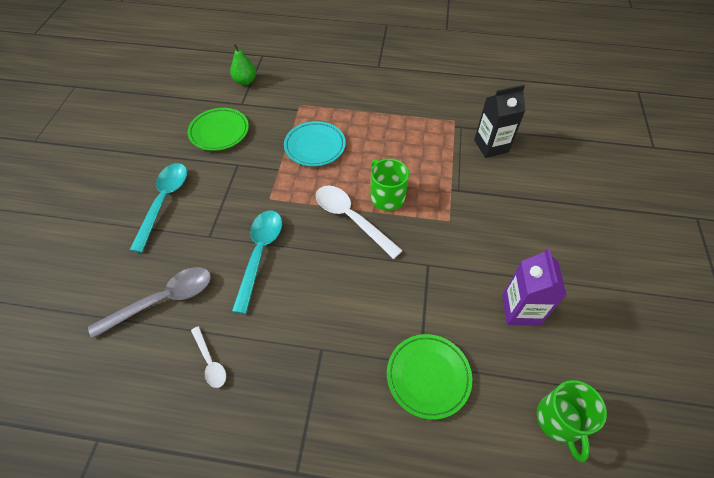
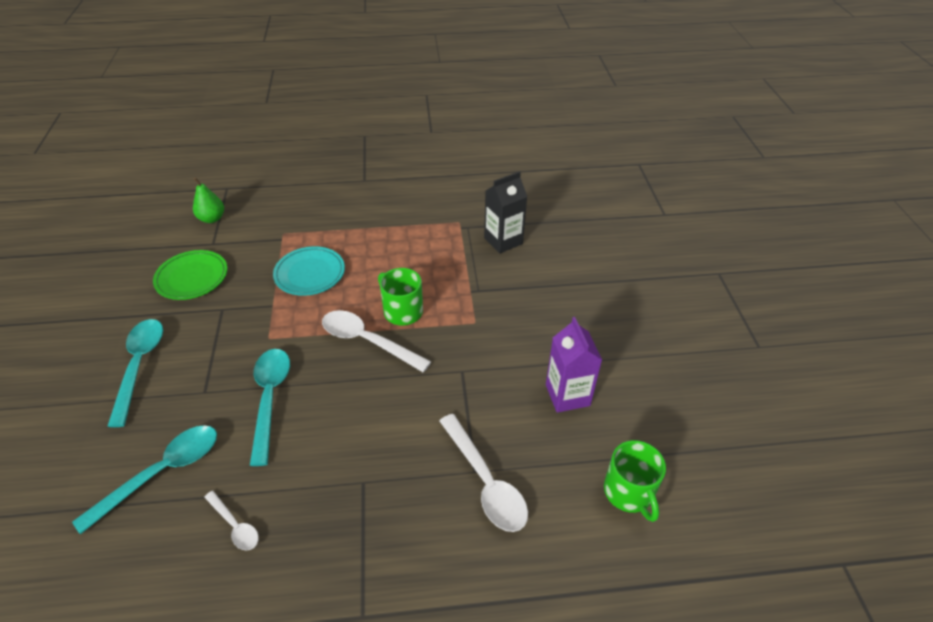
camera: 15 degrees left, 10 degrees down
grey spoon [88,267,211,339] -> turquoise spoon [72,425,217,535]
green plate [387,334,472,420] -> white spoon [439,414,528,532]

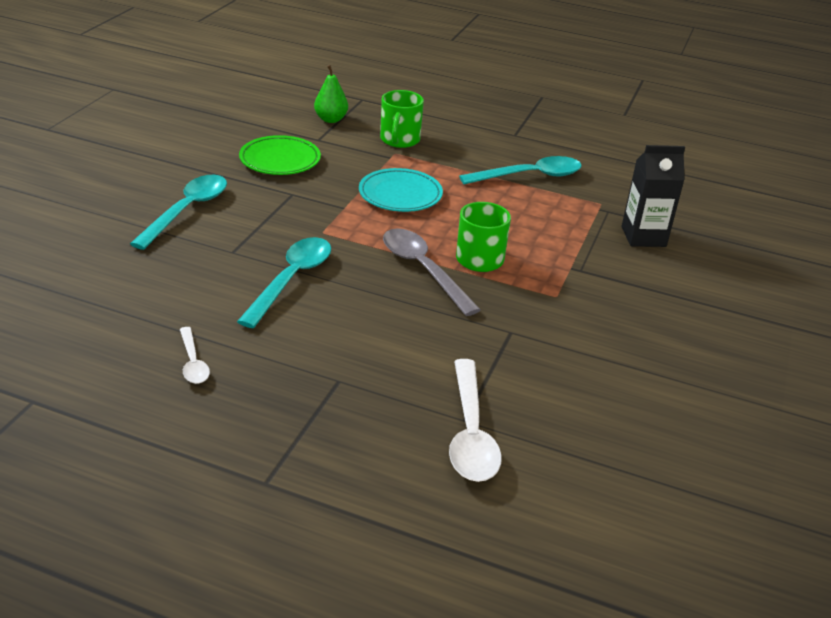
camera: 25 degrees right, 10 degrees down
turquoise spoon [72,425,217,535] -> turquoise spoon moved to [459,156,582,184]
white spoon [322,310,431,372] -> grey spoon [383,228,481,316]
purple carton [546,317,602,413] -> none
green mug [604,440,666,522] -> green mug moved to [380,90,424,148]

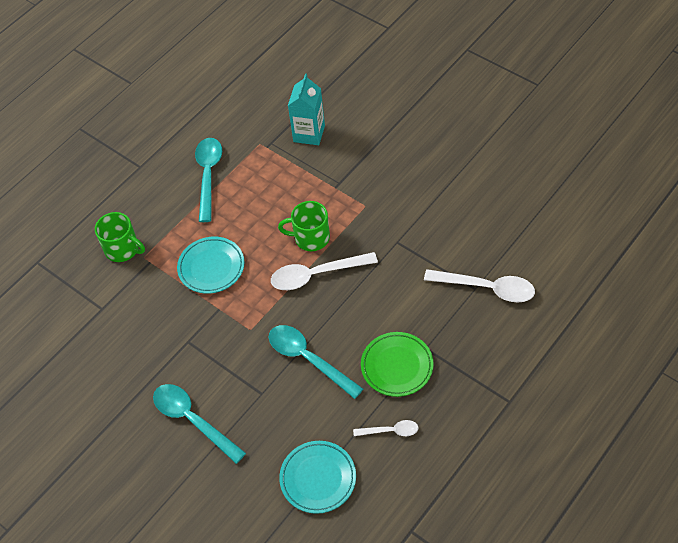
camera: 65 degrees left, 20 degrees up
green plate [239,135,321,175] -> green plate moved to [361,332,434,397]
green pear [314,65,348,123] -> none
grey spoon [383,228,481,316] -> white spoon [271,252,378,290]
black carton [622,145,685,247] -> turquoise carton [288,74,325,145]
none -> turquoise plate [279,441,356,514]

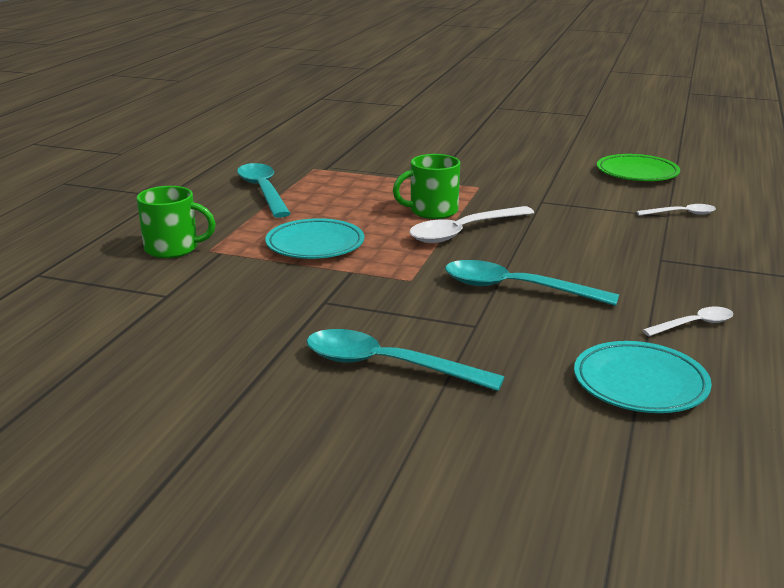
camera: 25 degrees left, 30 degrees down
turquoise carton [288,74,325,145] -> none
green plate [361,332,434,397] -> green plate moved to [597,154,680,181]
white spoon [424,269,535,303] -> white spoon [637,204,716,216], size x0.54

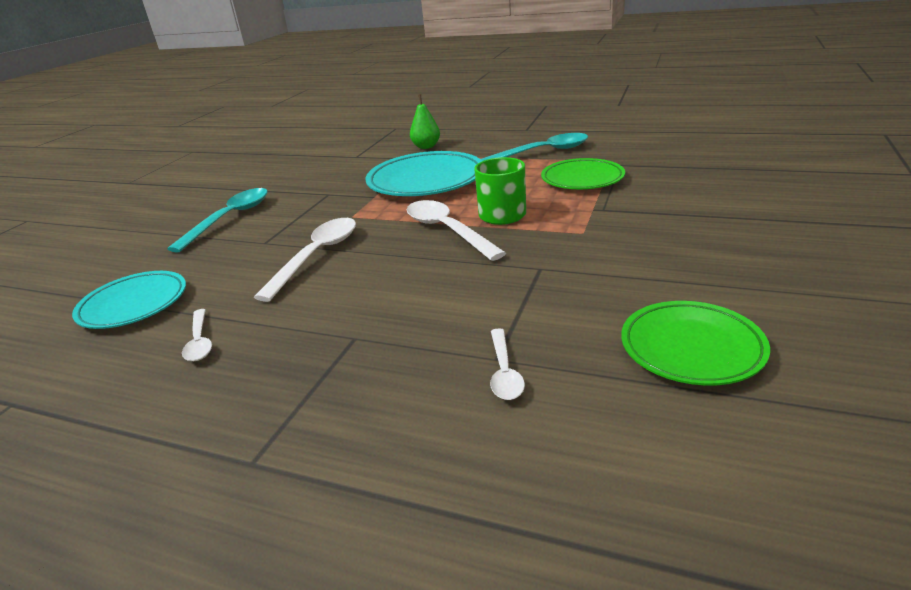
camera: 95 degrees right, 5 degrees up
green mug [137,186,216,258] -> green pear [410,94,440,149]
turquoise plate [265,218,364,259] -> turquoise plate [366,151,482,196], size x1.54
turquoise spoon [445,260,619,306] -> white spoon [254,218,356,302]
none -> green plate [541,158,625,189]

